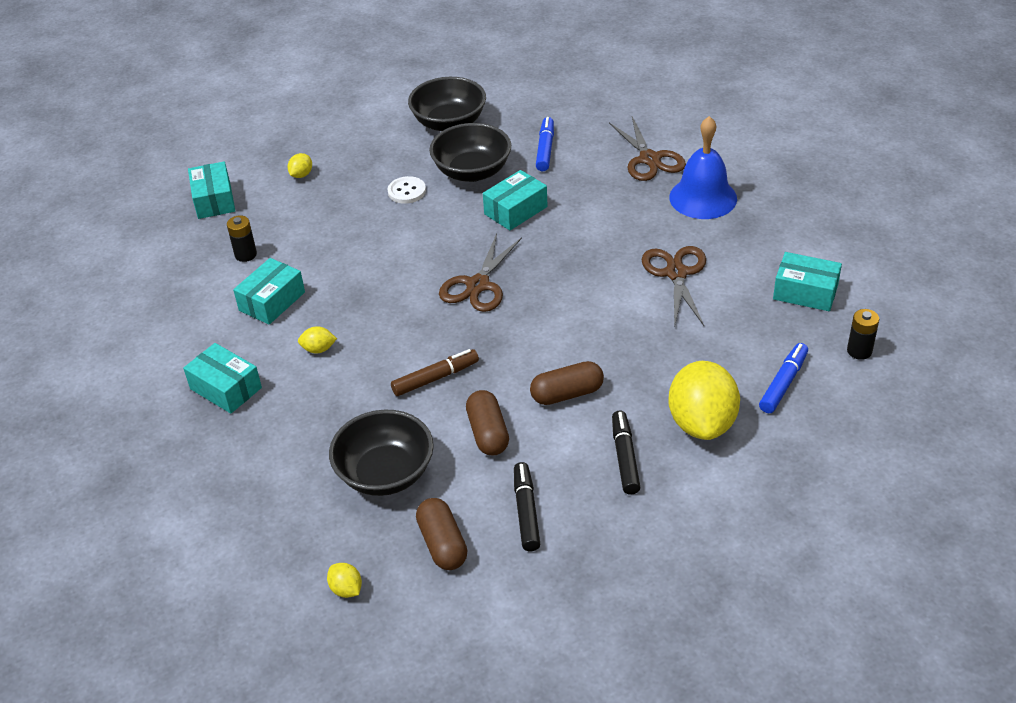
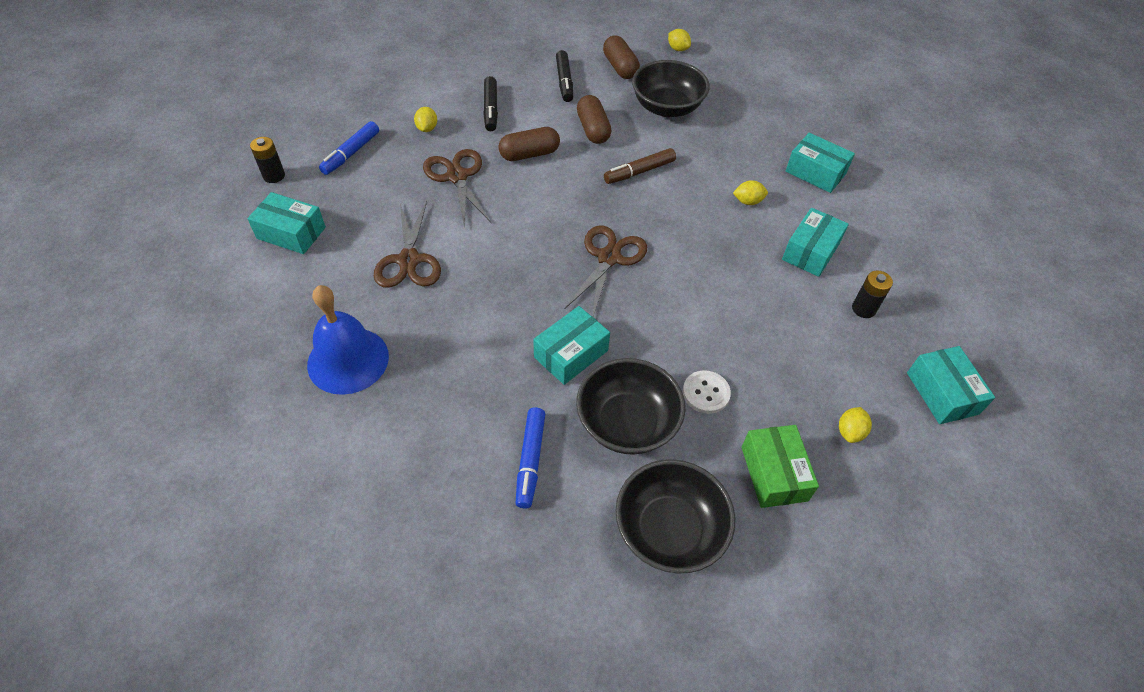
camera: 175 degrees right, 10 degrees up
brown scissors [609,117,686,181] -> brown scissors moved to [423,149,491,228]
yellow lemon [669,361,740,440] -> yellow lemon [414,107,437,132], size x0.42
none -> green box [742,425,819,508]

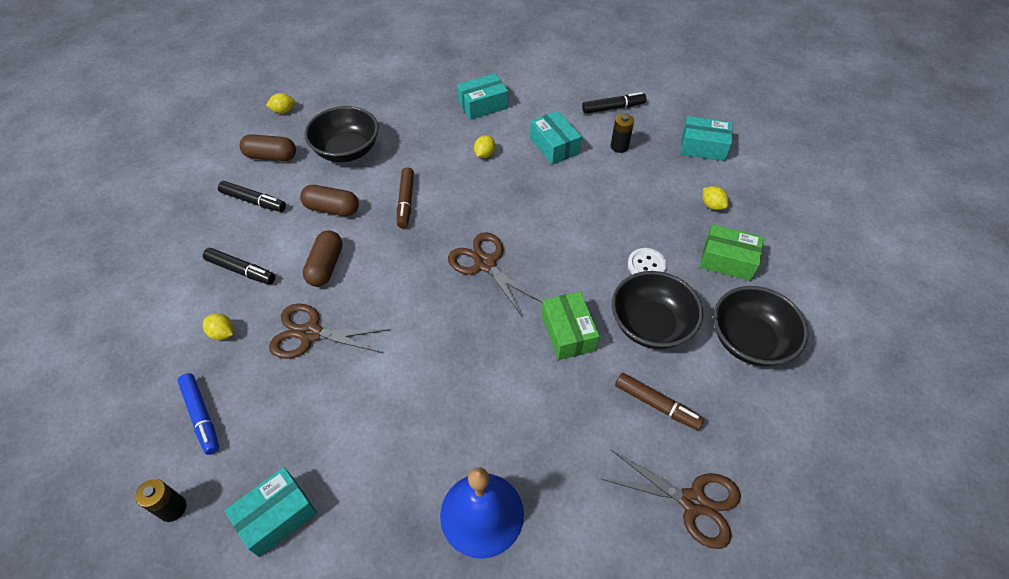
camera: 60 degrees left, 0 degrees up
brown scissors [374,201,441,288] -> brown scissors moved to [601,450,741,549]
blue marker [516,408,545,509] -> brown marker [615,373,704,430]
turquoise box [533,306,610,385] -> green box [541,291,600,360]
none -> black marker [582,92,647,114]

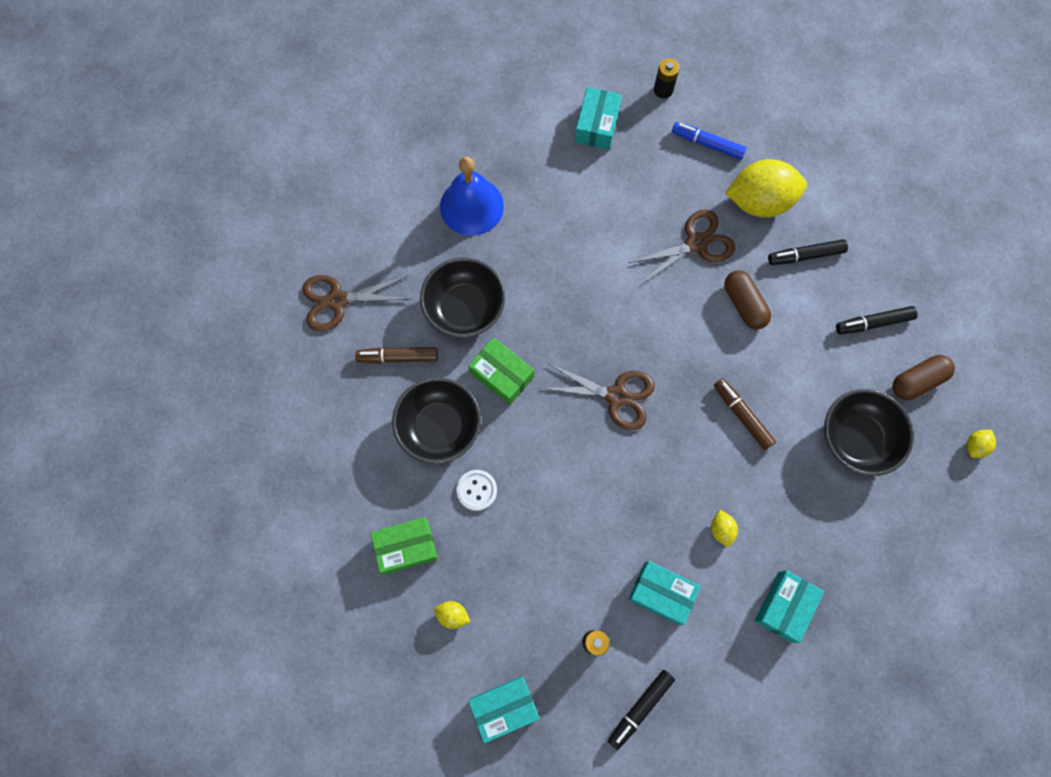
camera: 145 degrees right, 20 degrees up
yellow lemon [203,314,234,340] -> yellow lemon [725,159,807,218], size x2.39
brown capsule [300,185,359,216] -> none
black bowl [713,286,808,366] -> black bowl moved to [420,257,505,338]

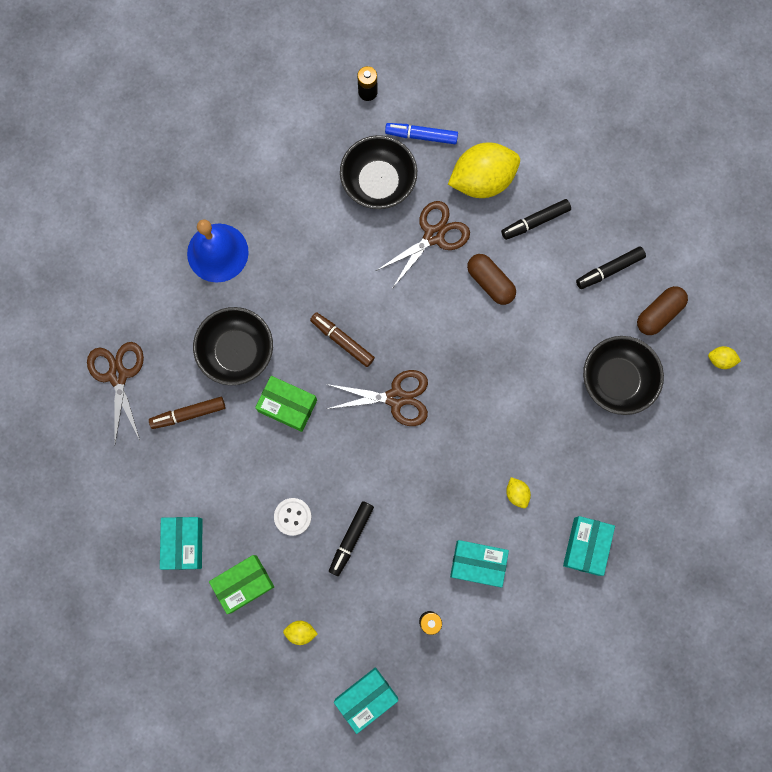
camera: 15 degrees left, 5 degrees up
brown scissors [302,275,411,331] -> brown scissors turned 105 degrees clockwise [87,342,144,443]
black bowl [392,377,481,464] -> black bowl moved to [340,135,417,209]
turquoise box [575,87,622,150] -> turquoise box moved to [160,517,203,570]
black marker [608,670,675,750] -> black marker moved to [329,501,374,576]
brown marker [714,378,776,450] -> brown marker moved to [310,312,375,367]
yellow lemon [967,430,996,458] -> yellow lemon turned 75 degrees clockwise [708,346,741,369]

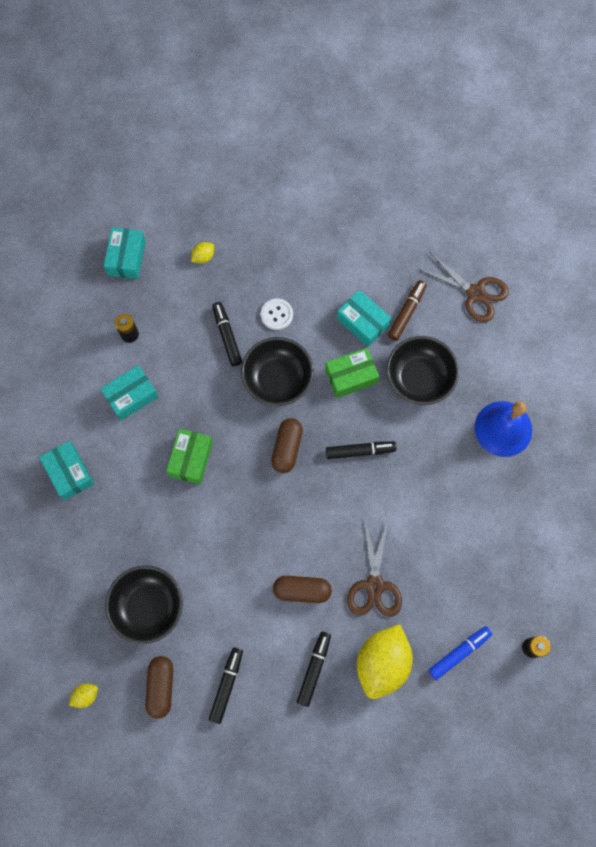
camera: 135 degrees right, 5 degrees down
turquoise box [160,517,203,570] -> turquoise box moved to [337,290,391,347]
green box [209,555,274,614] -> green box moved to [166,429,213,484]
brown marker [310,312,375,367] -> black marker [326,441,396,459]
brown scissors [327,370,428,426] -> brown capsule [271,418,303,473]
black bowl [340,135,417,209] -> black bowl moved to [241,337,314,406]
yellow lemon [506,477,531,508] -> none

